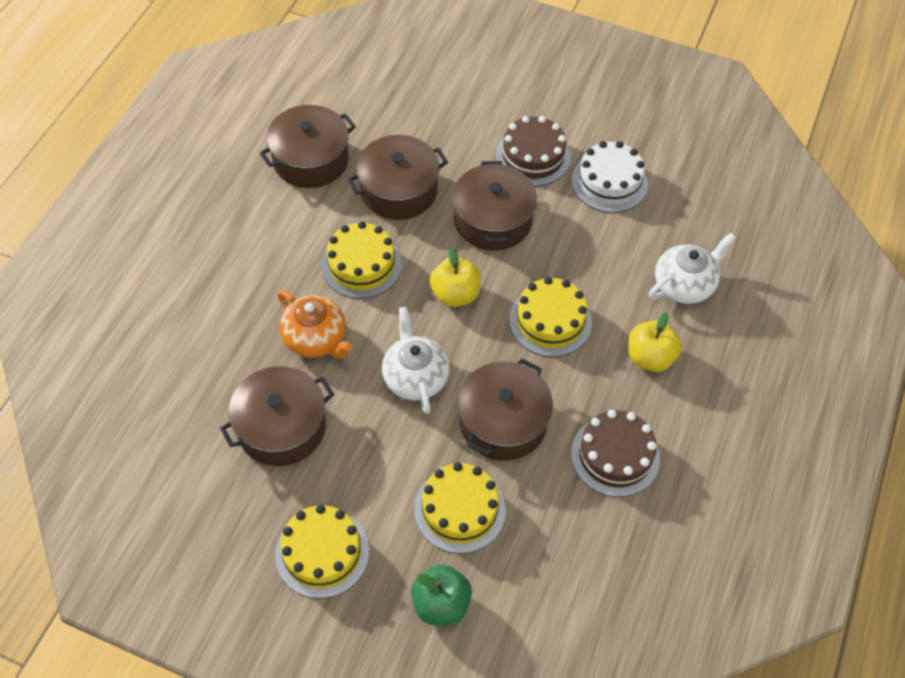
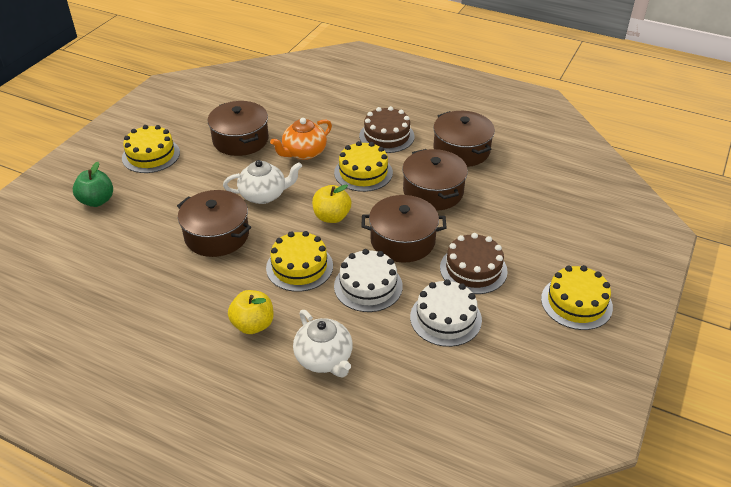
camera: 95 degrees right, 15 degrees down
yellow cake [414,462,506,554] -> yellow cake moved to [541,265,613,330]
brown cake [571,410,660,497] -> brown cake moved to [359,106,415,153]
none -> white cake [334,249,403,312]

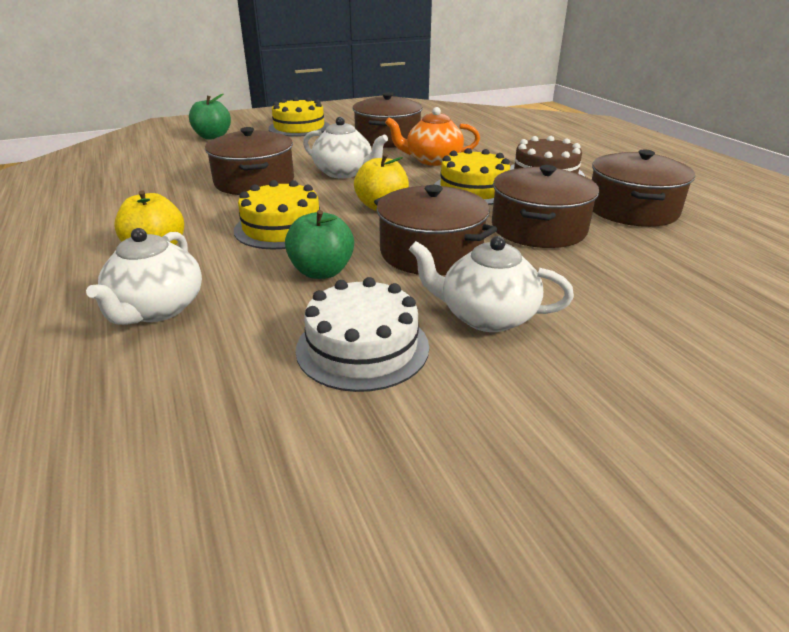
camera: 40 degrees right, 10 degrees down
white cake [334,249,403,312] -> green apple [285,210,354,279]
brown cake [440,233,508,294] -> white teapot [409,236,574,332]
yellow cake [541,265,613,330] -> none

